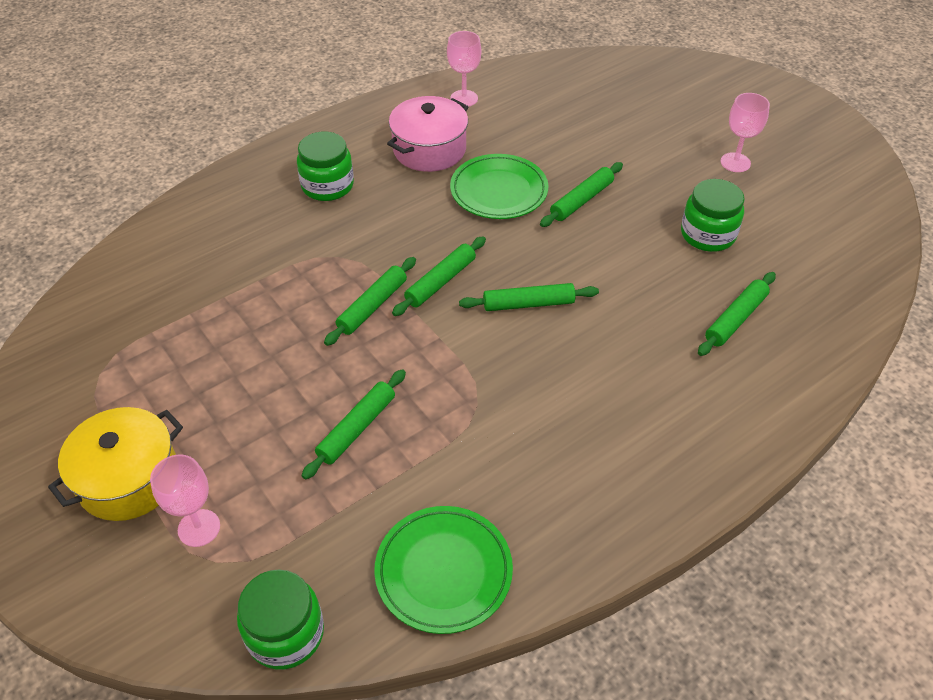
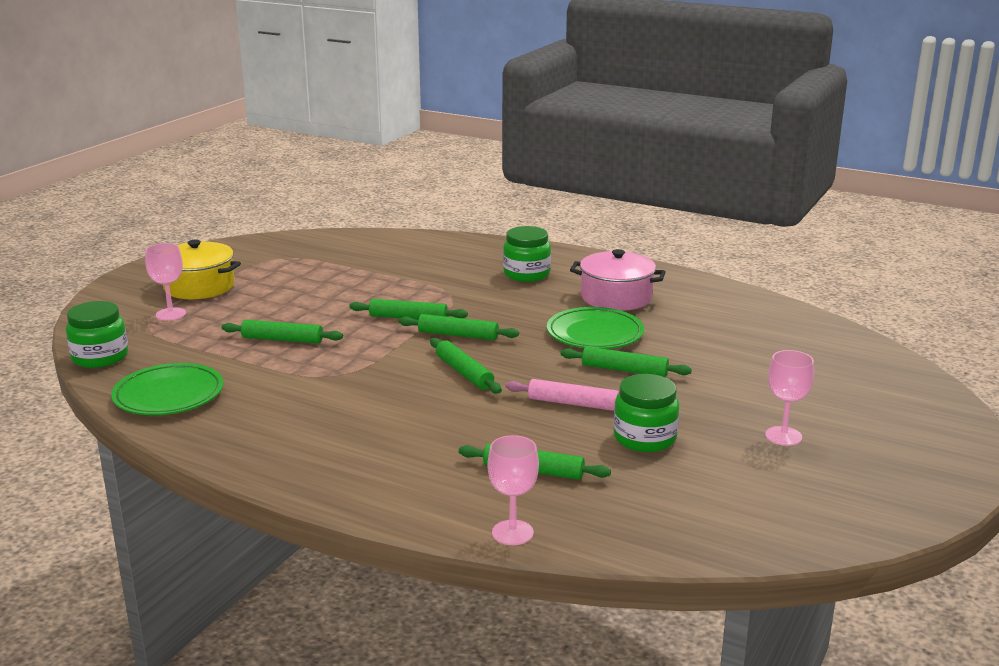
camera: 65 degrees right, 25 degrees down
pink goblet [447,31,481,107] -> pink goblet moved to [487,435,539,545]
none -> pink rolling pin [506,379,619,411]

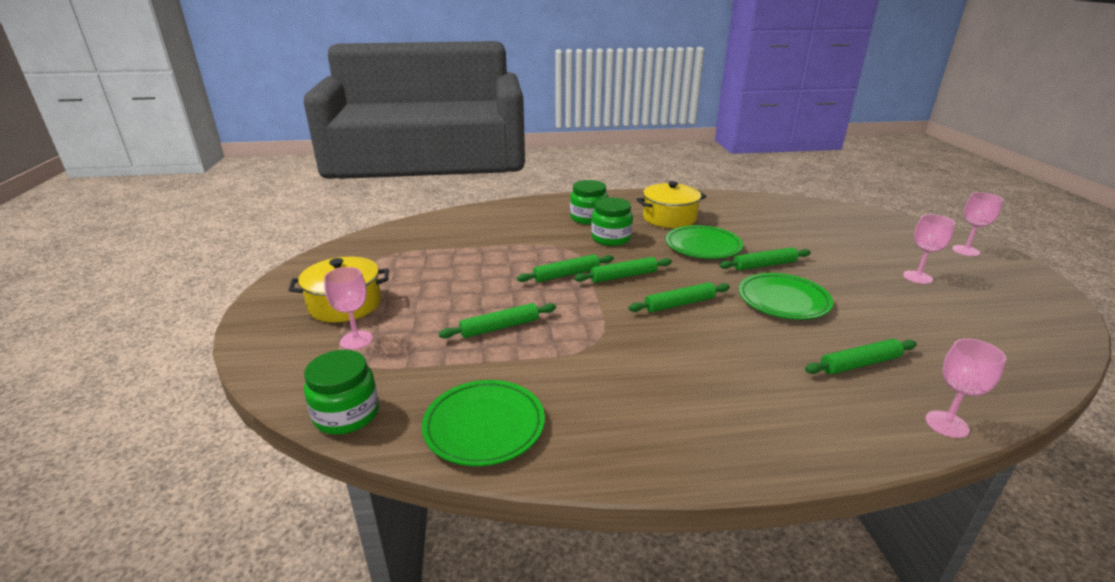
camera: 35 degrees left, 5 degrees up
green rolling pin [430,338,502,393] -> green rolling pin turned 45 degrees counterclockwise [628,282,730,312]
pink rolling pin [506,379,619,411] -> green plate [739,273,833,320]
pink pot [570,249,666,311] -> yellow pot [636,181,706,228]
green jar [613,374,679,452] -> green jar moved to [591,197,633,246]
none -> pink goblet [952,192,1003,256]

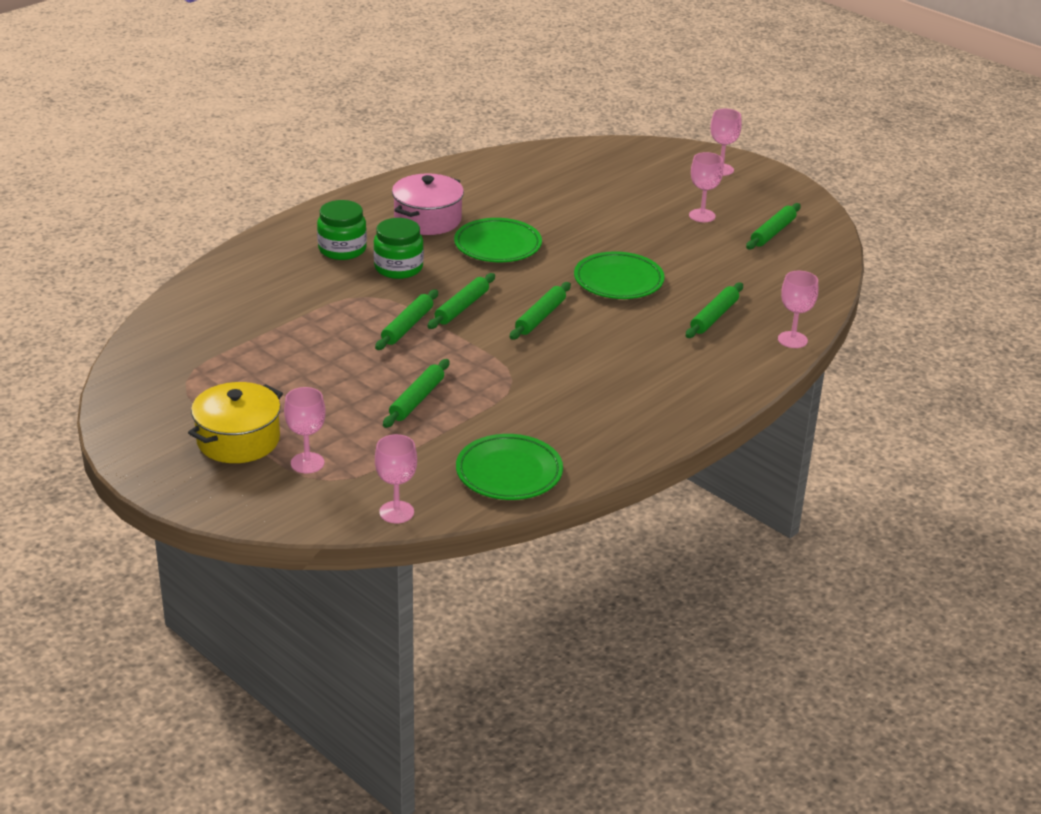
camera: 40 degrees left, 5 degrees up
green jar [304,350,379,435] -> pink goblet [375,434,417,523]
yellow pot [636,181,706,228] -> pink pot [392,173,464,235]
green rolling pin [719,247,811,270] -> green rolling pin moved to [746,203,801,250]

